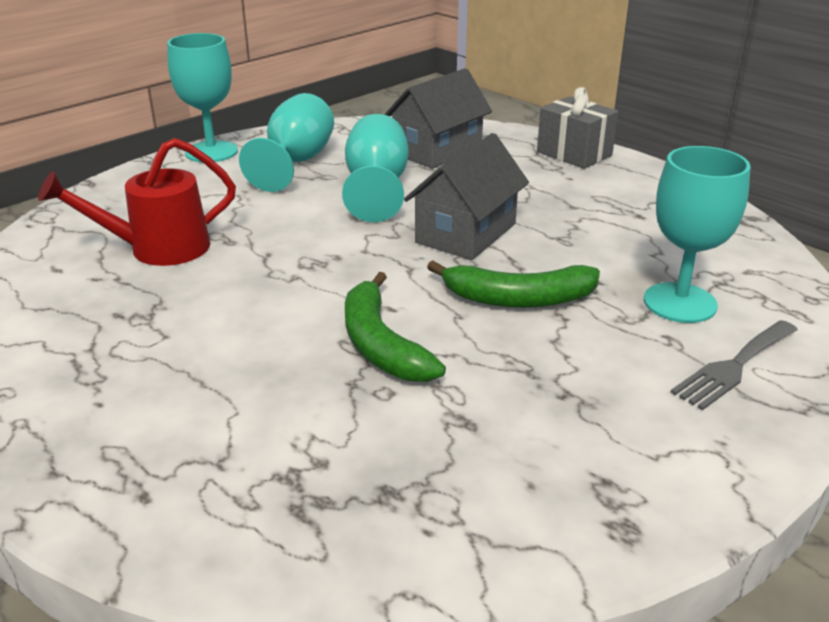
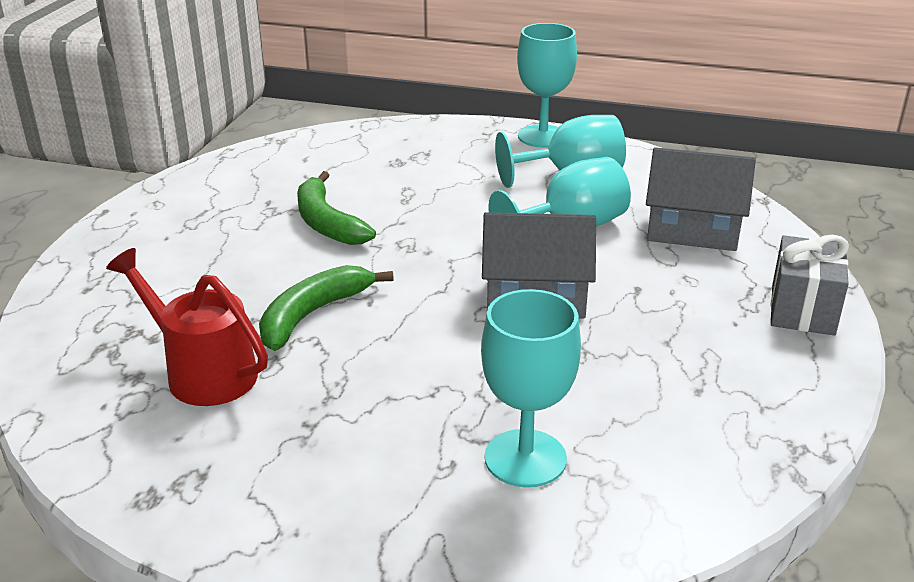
camera: 60 degrees right, 0 degrees up
red watering can [38,138,236,266] -> red watering can moved to [106,248,268,406]
green banana [427,261,600,308] -> green banana moved to [297,171,376,245]
grey fork [670,320,798,411] -> none

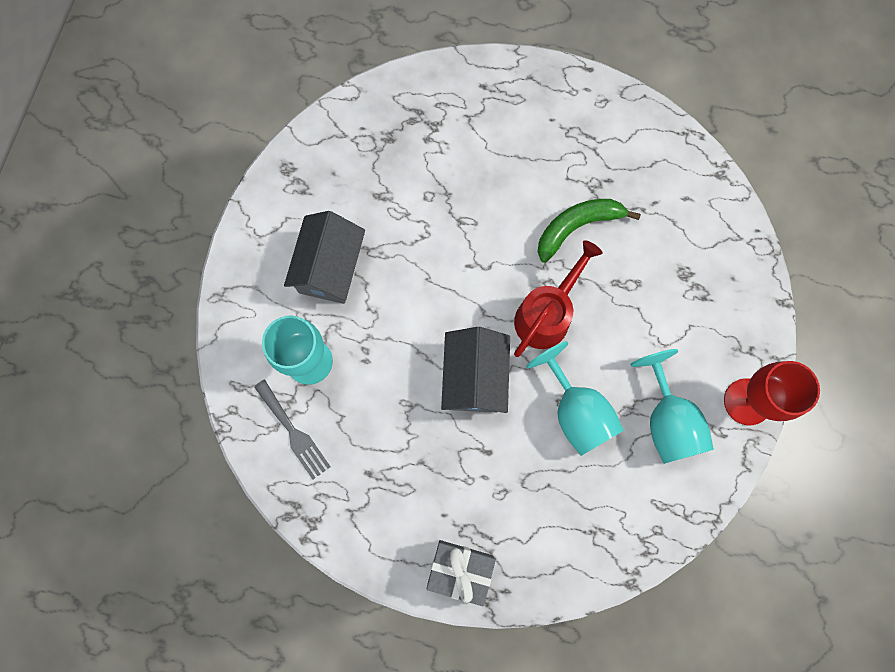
camera: 90 degrees right, 45 degrees up
red watering can [106,248,268,406] -> red watering can moved to [514,240,602,357]
green banana [259,265,394,351] -> none
turquoise goblet [517,23,577,148] -> red goblet [724,361,820,425]
grey house [646,147,756,251] -> grey house moved to [284,211,365,304]
none -> grey fork [254,379,330,480]

